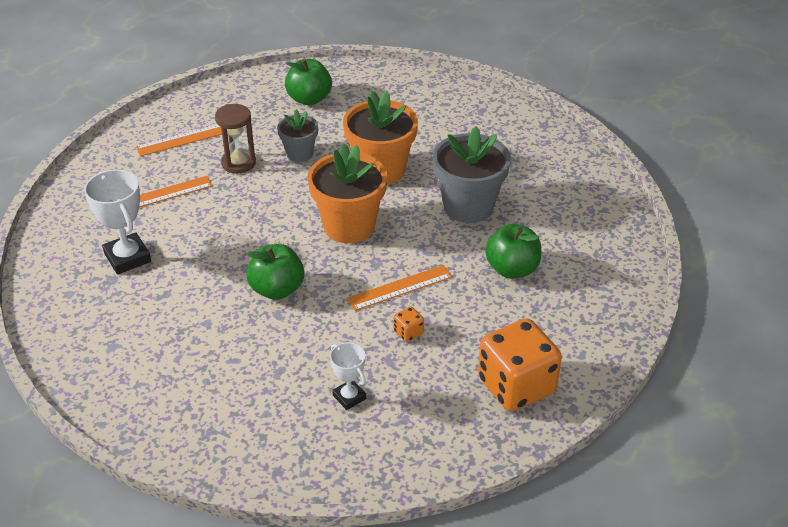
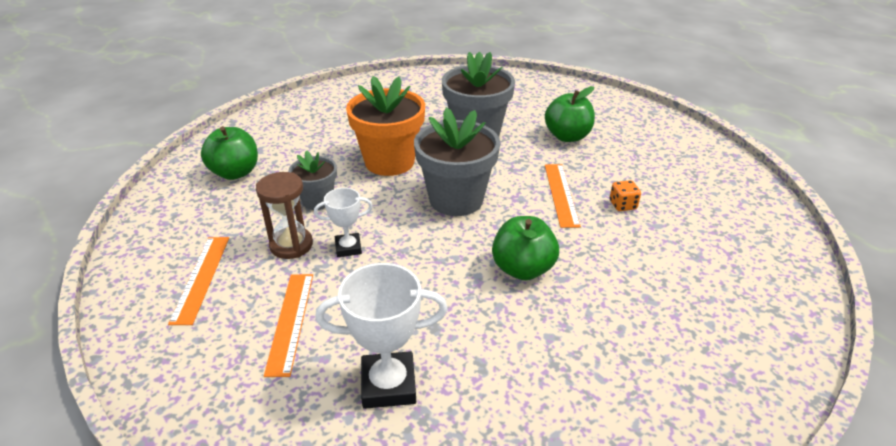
camera: 65 degrees left, 5 degrees down
orange flower pot [308,143,387,243] -> grey flower pot [414,107,500,216]
white trophy [330,342,366,410] -> white trophy moved to [314,188,373,257]
orange dice [478,318,562,412] -> none

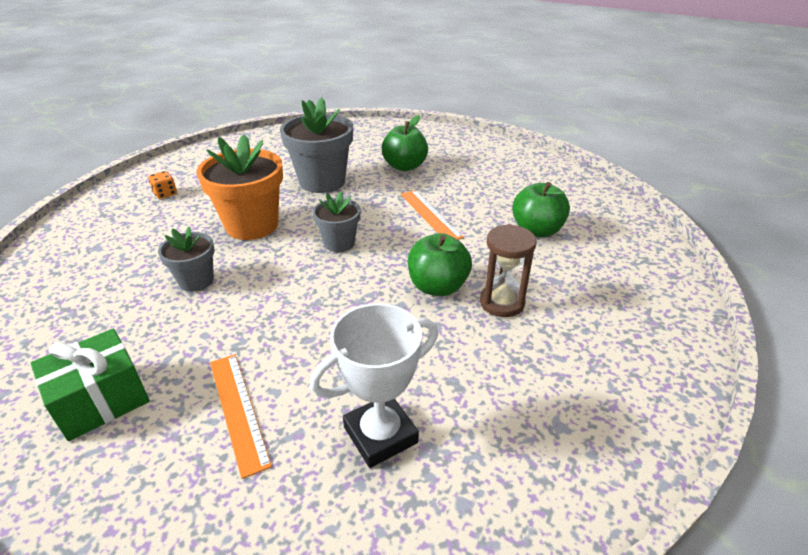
camera: 25 degrees left, 0 degrees up
orange ruler [168,237,229,325] -> green gift [31,328,150,441]
green apple [201,126,258,180] -> green apple moved to [512,182,570,238]
brown hourglass [256,172,313,259] -> brown hourglass moved to [480,224,536,317]
white trophy [314,188,373,257] -> none
grey flower pot [414,107,500,216] -> grey flower pot [312,192,361,252], size x0.57
orange dice [610,180,641,211] -> orange dice moved to [148,171,177,199]

